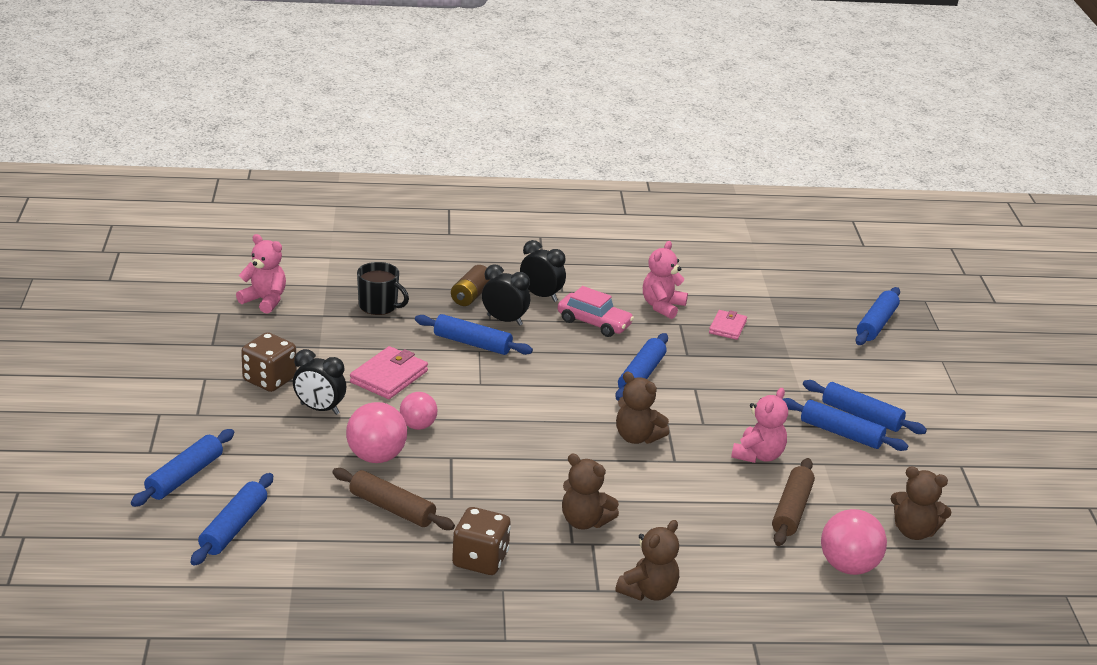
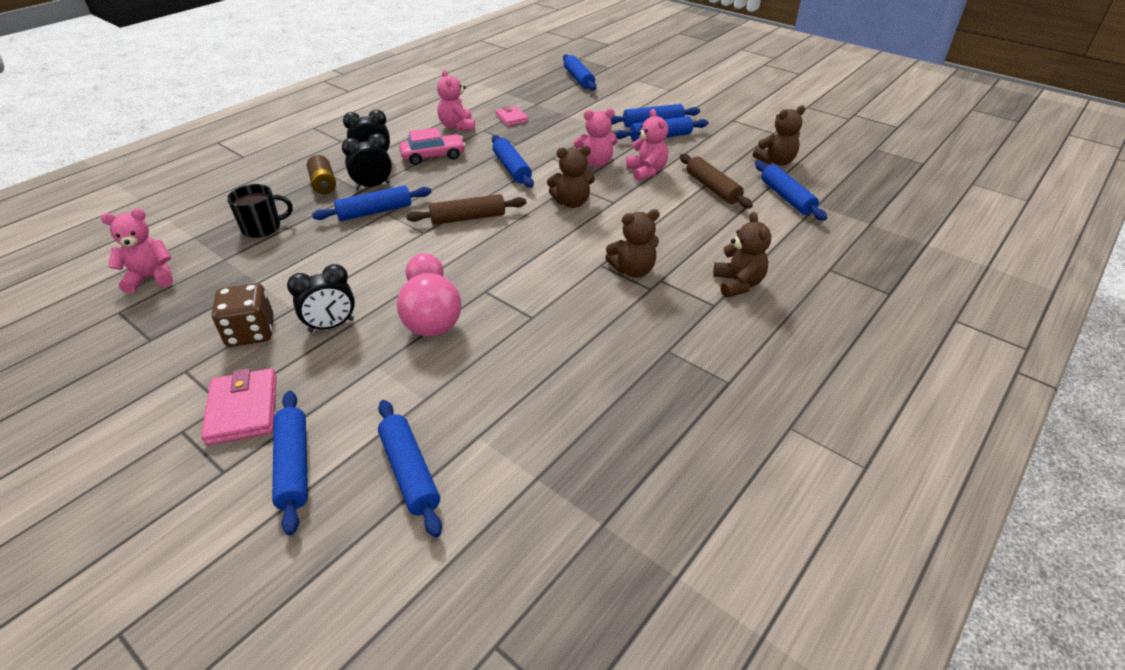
camera: 45 degrees left, 10 degrees up
brown rolling pin [332,468,455,530] -> brown rolling pin moved to [406,194,527,225]
pink wallet [350,346,428,399] -> pink wallet moved to [201,368,277,446]
brown dice [452,507,511,575] -> none
pink ball [821,509,887,575] -> blue rolling pin [755,161,827,221]
none -> pink teddy bear [574,108,617,167]

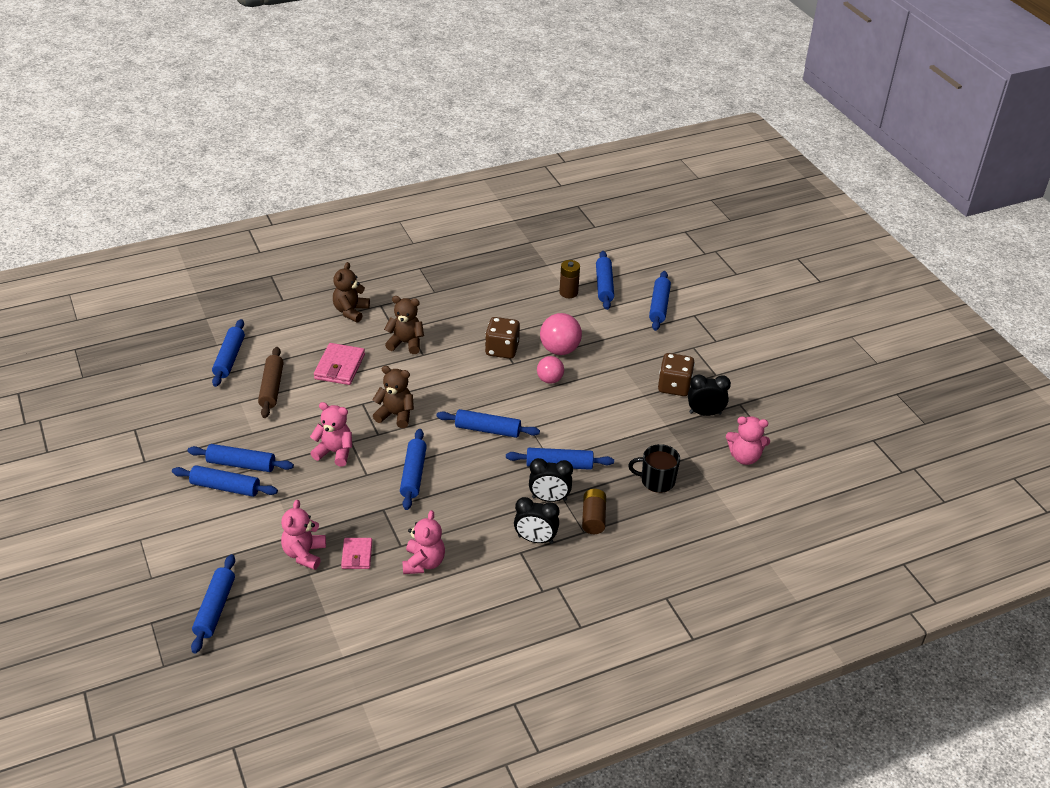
camera: 155 degrees left, 0 degrees up
pink wallet [201,368,277,446] -> pink wallet moved to [314,343,365,385]
black clock [287,264,355,332] -> black clock moved to [688,375,731,416]
pink car [399,128,466,165] -> none
brown rolling pin [406,194,527,225] -> blue rolling pin [436,409,540,438]
pink teddy bear [626,109,668,181] -> pink teddy bear moved to [281,500,326,570]
brown teddy bear [753,105,805,166] -> none
none -> brown dice [485,317,520,359]
none -> brown battery [559,260,580,298]

